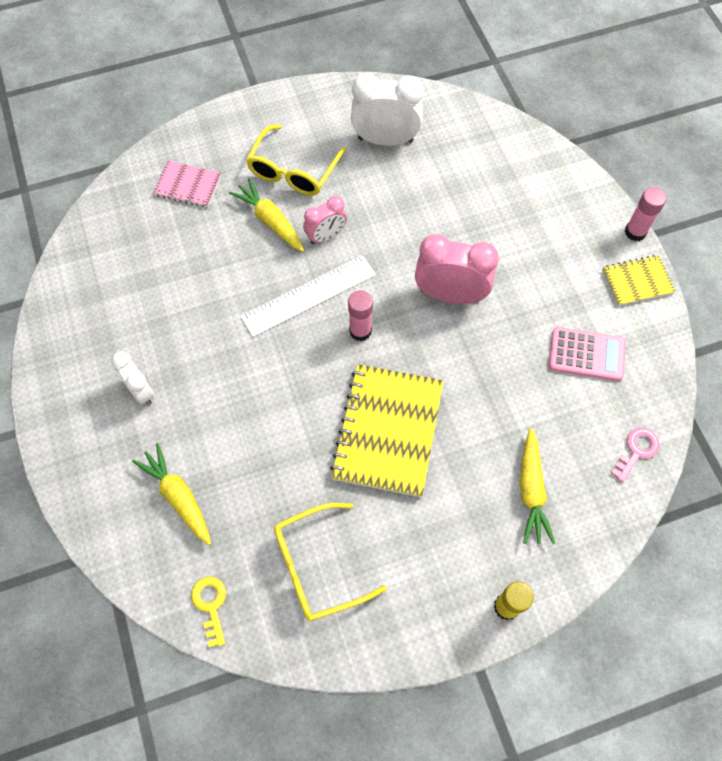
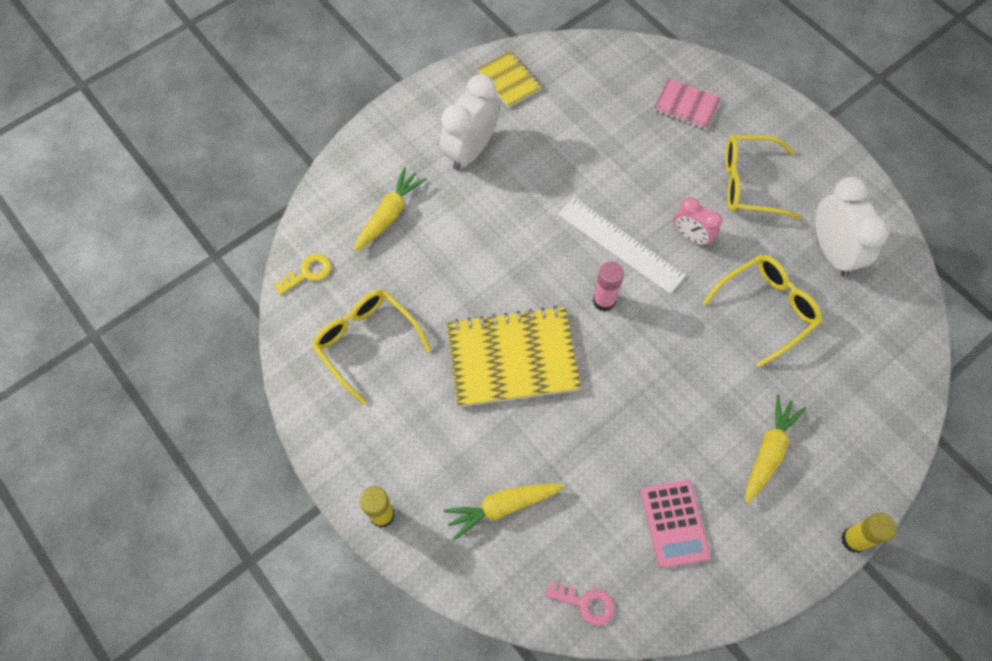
camera: 70 degrees right, 0 degrees up
white clock [111,351,154,405] -> white clock [440,74,499,170], size x1.67
pink notebook [154,161,221,208] -> pink notebook turned 60 degrees counterclockwise [654,78,721,130]
yellow carrot [229,178,304,252] -> yellow carrot moved to [745,395,806,504]
pink clock [415,234,499,304] -> none
yellow notebook [602,255,676,306] -> yellow notebook moved to [477,51,542,108]
pink glue stick [625,187,666,241] -> yellow glue stick [841,513,897,553]
none -> yellow glasses [702,255,822,367]

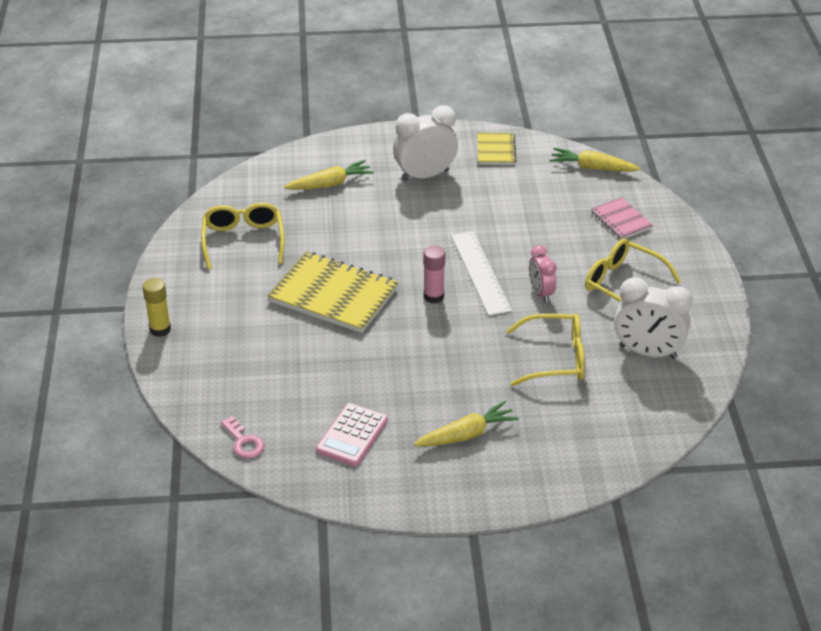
camera: 35 degrees right, 25 degrees down
yellow key [274,254,331,295] -> none
yellow carrot [444,483,564,540] -> yellow carrot moved to [550,148,641,172]
white clock [815,177,889,277] -> white clock turned 90 degrees clockwise [614,277,693,359]
yellow glue stick [841,513,897,553] -> none

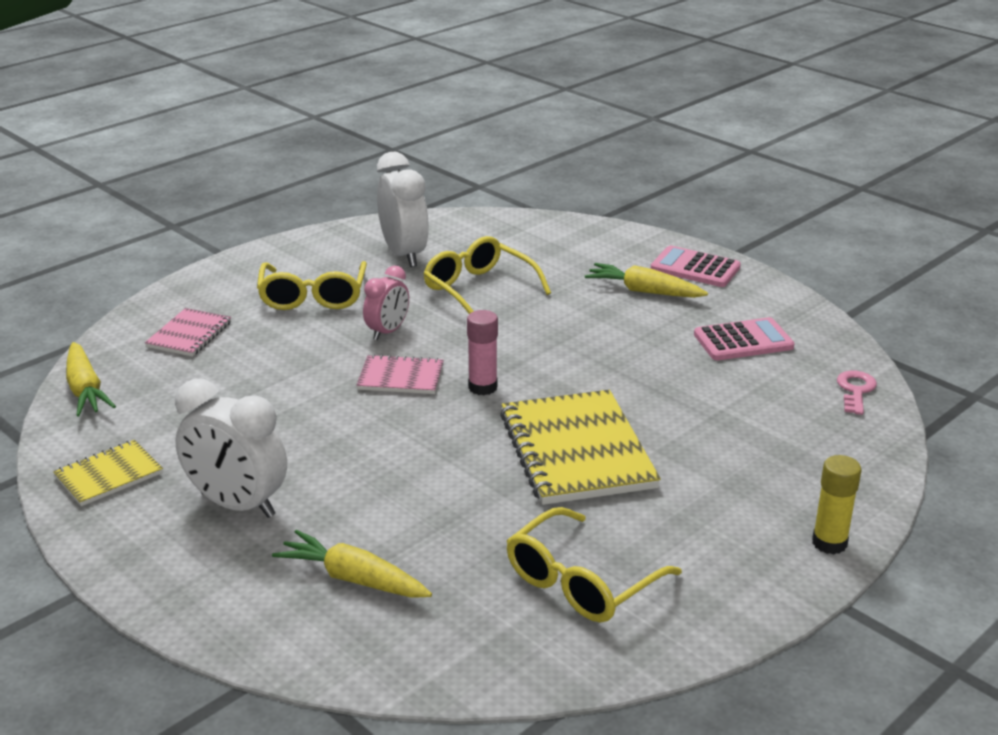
camera: 130 degrees left, 10 degrees down
white ruler [451,231,512,316] -> pink notebook [356,354,444,394]
none -> pink calculator [651,246,741,287]

